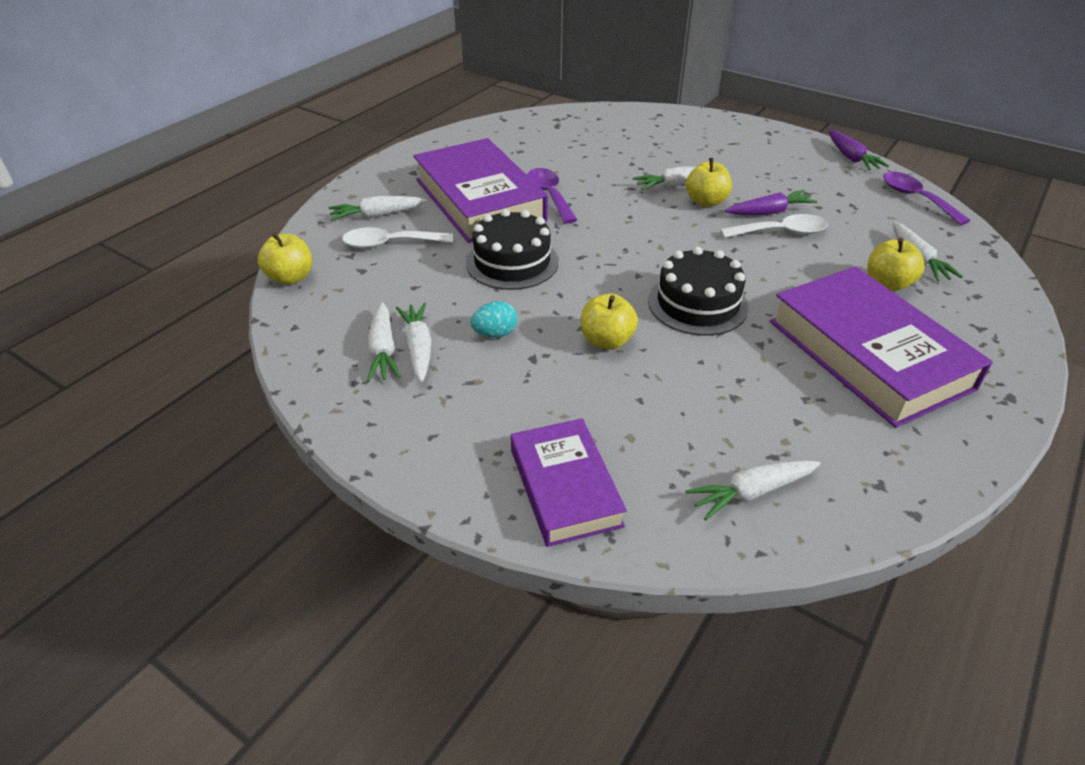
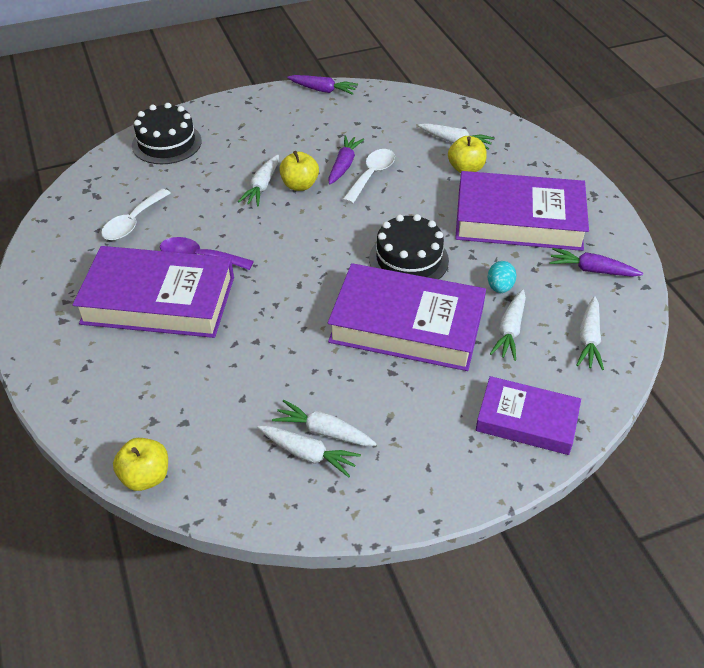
camera: 55 degrees left, 5 degrees up
white carrot [328,196,427,221] -> white carrot moved to [490,289,526,361]
white spoon [342,227,453,249] -> white spoon moved to [101,189,171,240]
black cake [466,209,559,290] -> black cake moved to [132,103,202,164]
turquoise egg [470,301,518,338] -> turquoise egg moved to [488,261,517,293]
yellow apple [581,293,638,350] -> purple book [328,263,486,371]
purple spoon [883,172,971,225] -> none
none -> purple carrot [549,248,643,277]

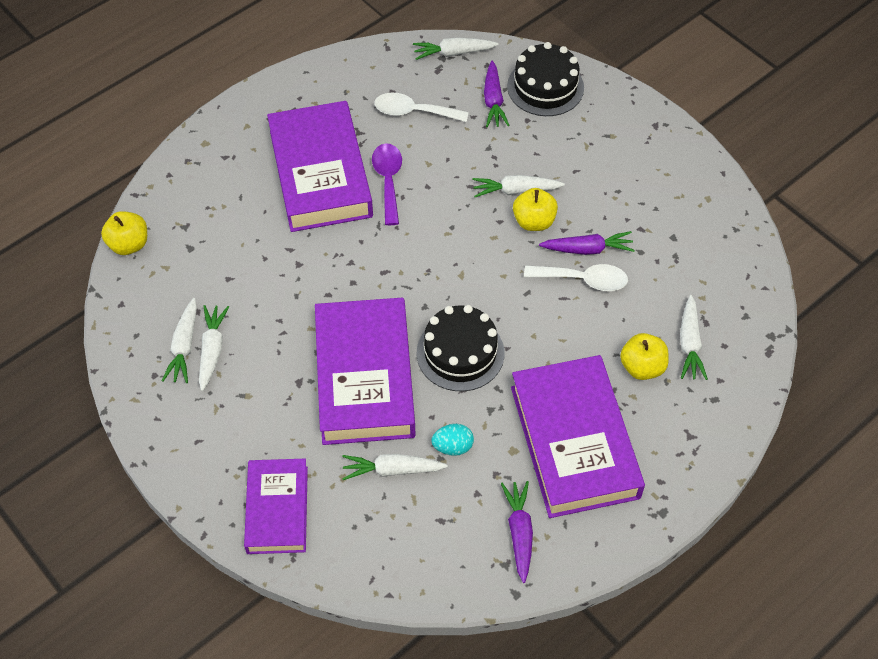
camera: 70 degrees right, 10 degrees up
purple carrot [287,75,358,95] -> purple carrot moved to [484,61,510,127]
white carrot [577,296,604,370] -> white carrot moved to [413,37,499,60]

